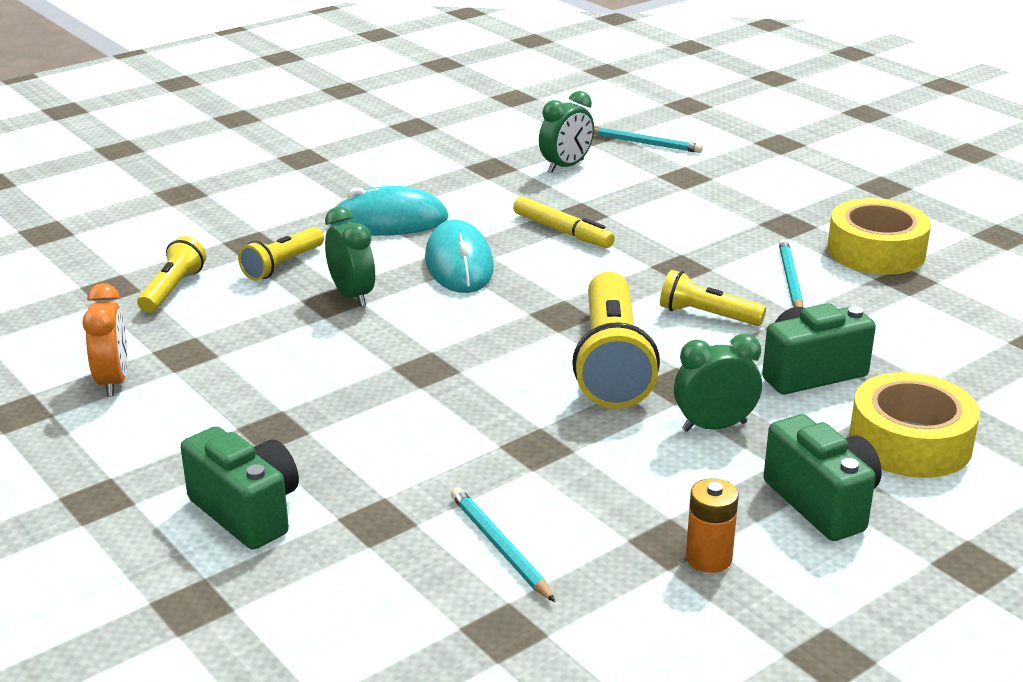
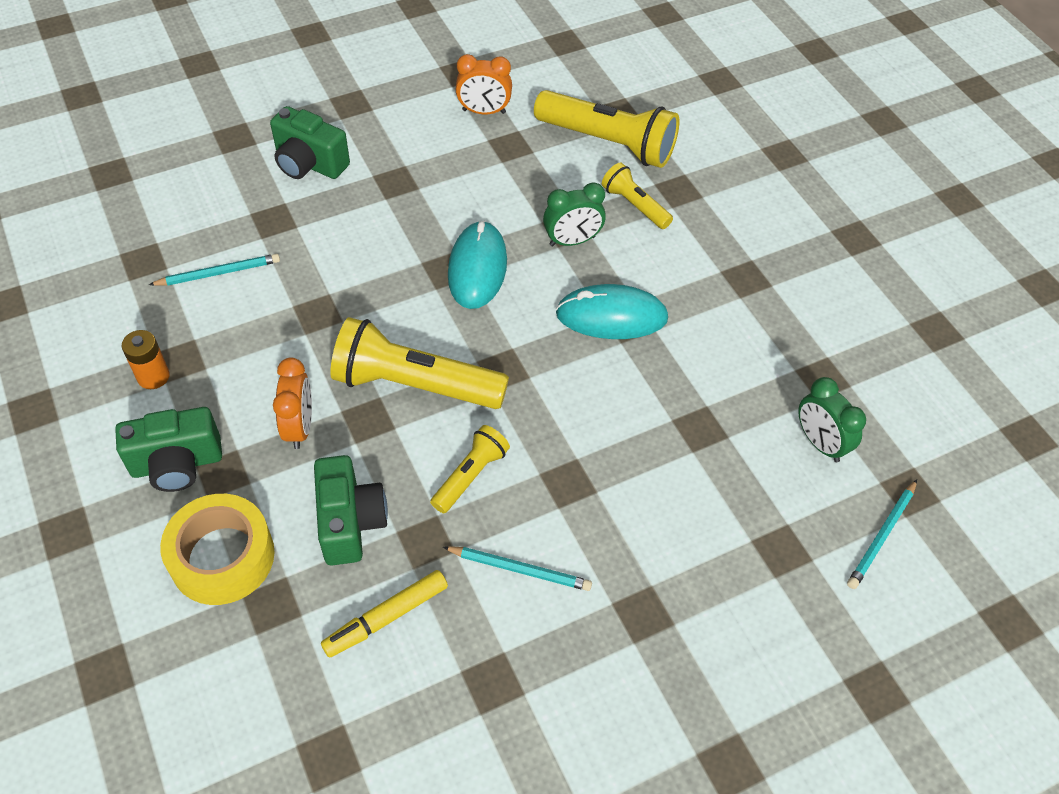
camera: 100 degrees right, 25 degrees up
yellow flashlight [137,236,206,313] -> yellow flashlight [534,90,679,168], size x1.87
green camera [181,426,299,550] -> green camera turned 60 degrees clockwise [270,106,350,179]
turquoise mouse [331,186,449,236] -> turquoise mouse moved to [448,221,507,309]
yellow marker [513,196,615,248] -> yellow marker moved to [321,570,448,658]
green clock [674,334,762,432] -> orange clock [273,357,312,449]
yellow tape [827,198,931,275] -> none

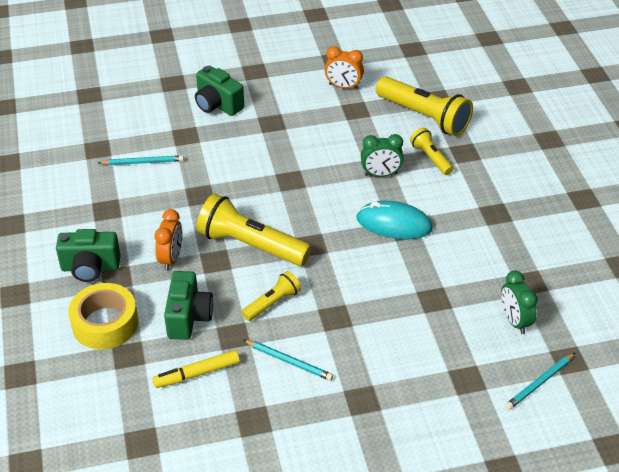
camera: 15 degrees right, 10 degrees down
orange battery [122,330,170,389] -> none
turquoise mouse [448,221,507,309] -> none

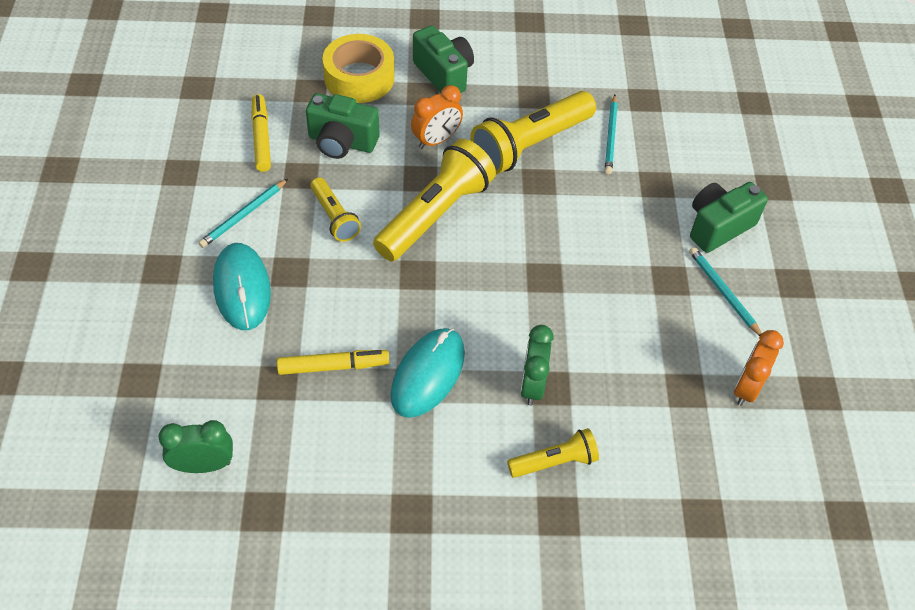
camera: 100 degrees right, 10 degrees up
green camera [56,229,121,282] -> green camera turned 135 degrees clockwise [413,25,474,94]
orange clock [155,209,183,271] -> orange clock turned 60 degrees counterclockwise [411,85,463,149]
yellow flashlight [376,76,473,136] -> yellow flashlight moved to [470,91,596,174]
turquoise pencil [505,353,575,410] -> turquoise pencil moved to [689,247,762,336]
none -> turquoise mouse [213,243,271,330]
none -> yellow marker [277,350,389,375]

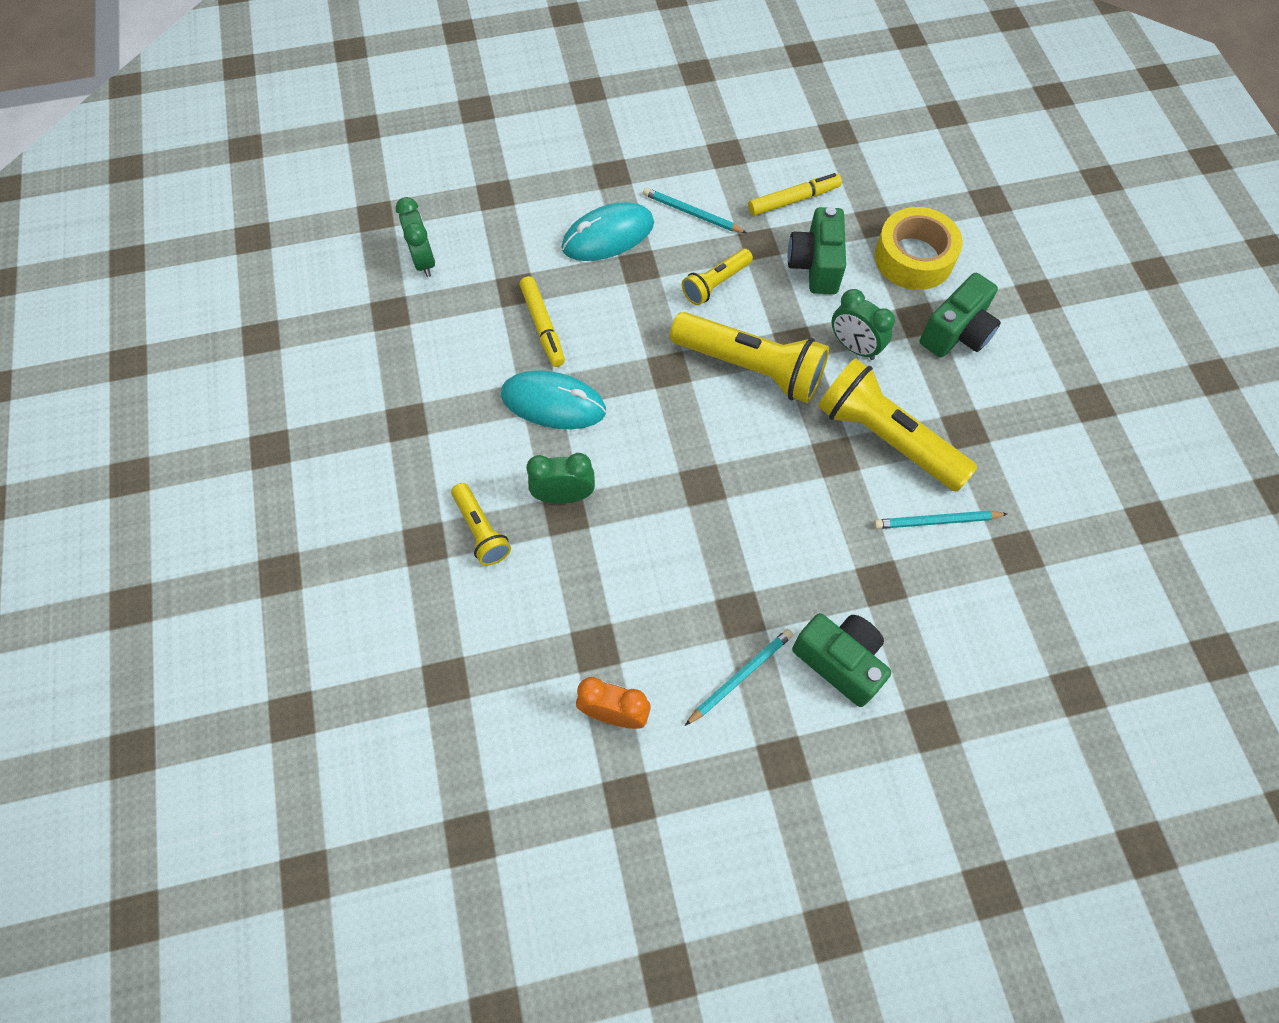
camera: 80 degrees right, 10 degrees up
orange clock [411,85,463,149] -> green clock [831,289,895,360]

